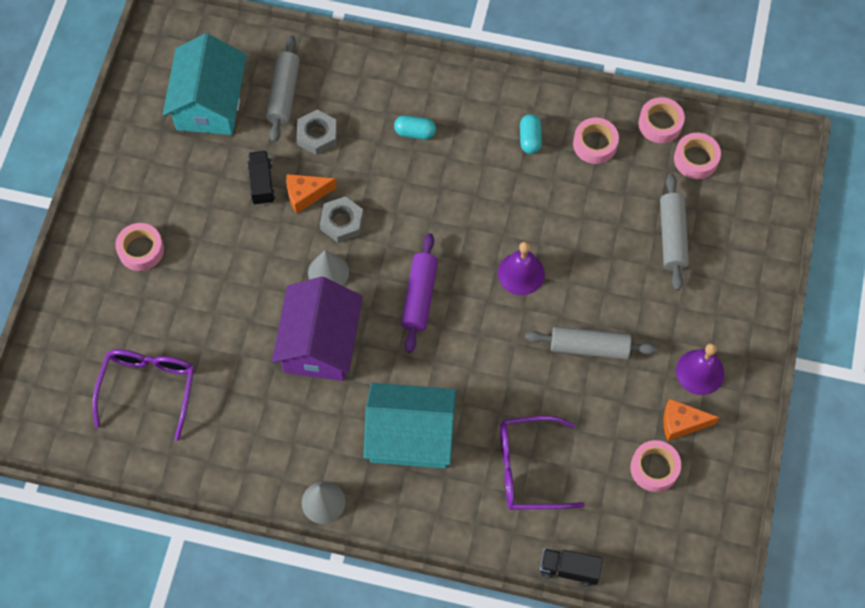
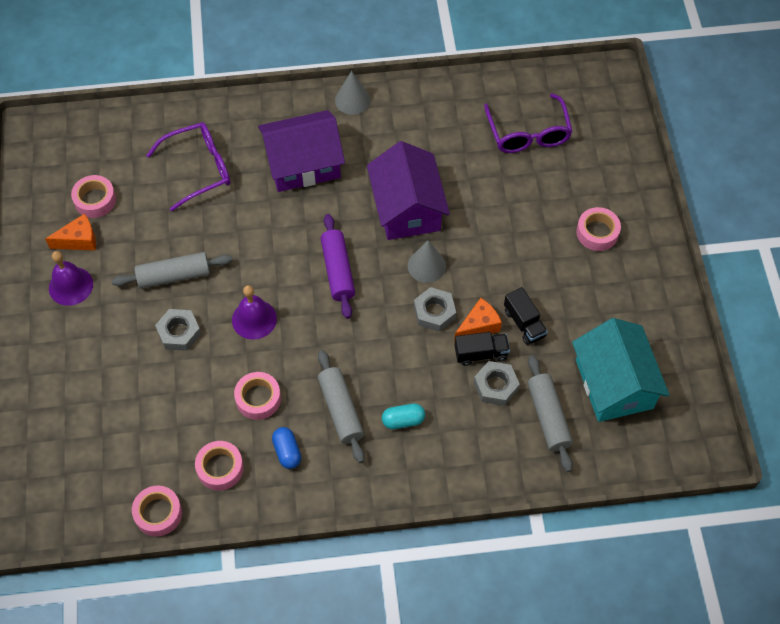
camera: 160 degrees right, 5 degrees down
turquoise house [363,383,456,468] -> purple house [258,110,345,192]
turquoise capsule [520,114,542,154] -> blue capsule [272,427,301,469]
black truck [540,549,603,586] -> black truck moved to [455,332,510,366]
grey rolling pin [660,174,689,291] -> grey rolling pin moved to [318,350,365,463]
pink tape [674,133,721,179] -> pink tape moved to [234,372,281,420]
none -> grey nut [155,309,201,351]

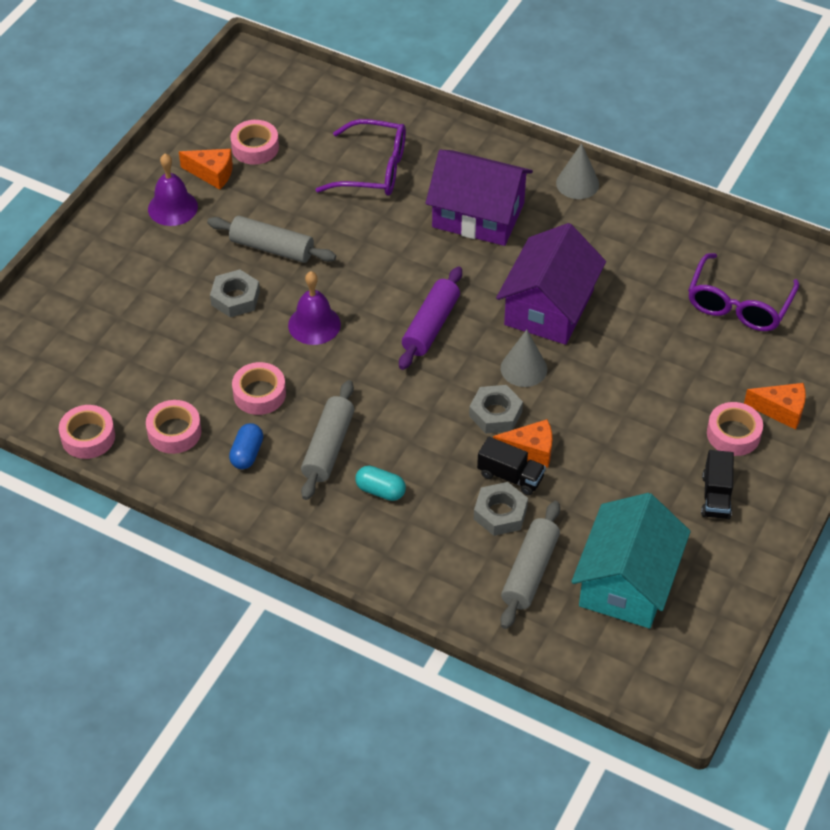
camera: 35 degrees right, 10 degrees down
black truck [504,287,548,345] -> black truck moved to [701,450,734,519]
none -> orange cheese [744,383,806,430]

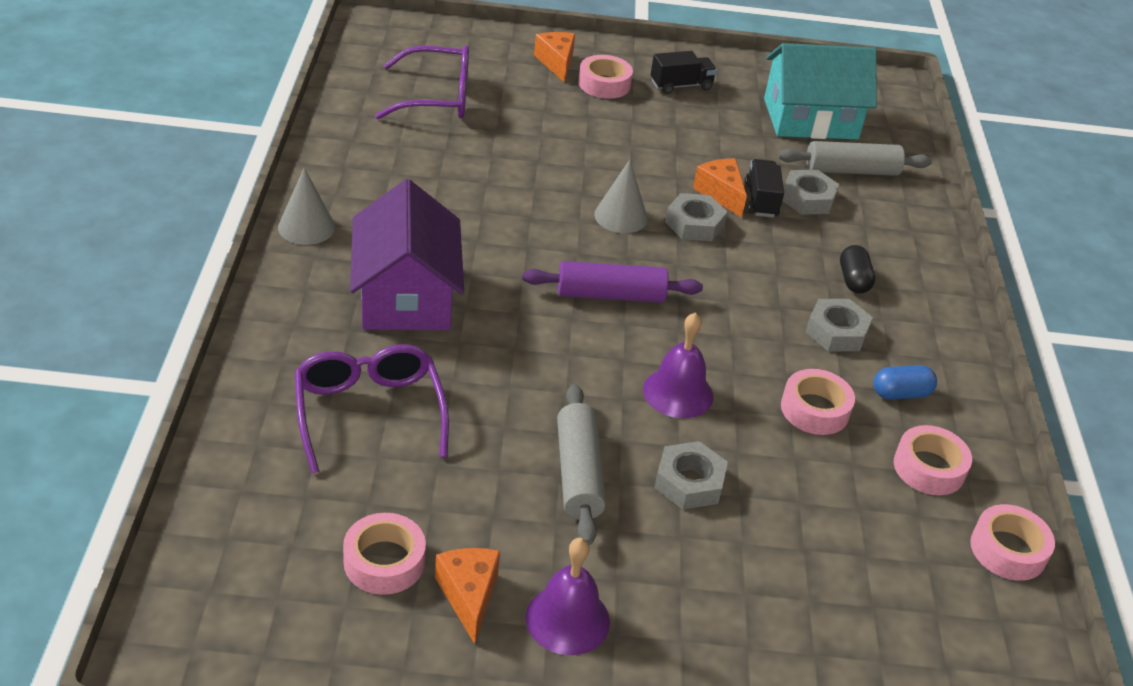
camera: 120 degrees left, 10 degrees down
grey rolling pin [301,380,354,500] -> grey nut [805,299,873,351]
turquoise capsule [356,466,406,501] -> black capsule [840,245,875,294]
purple house [496,223,606,345] -> none

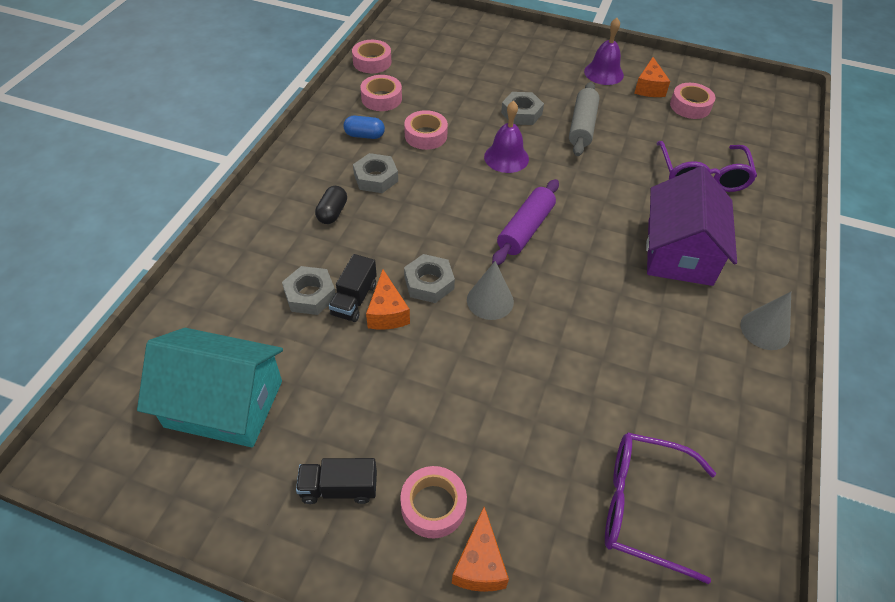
camera: 160 degrees left, 10 degrees up
purple rolling pin [522,261,703,303] -> purple rolling pin turned 75 degrees counterclockwise [492,179,559,265]
grey rolling pin [778,141,932,176] -> none

